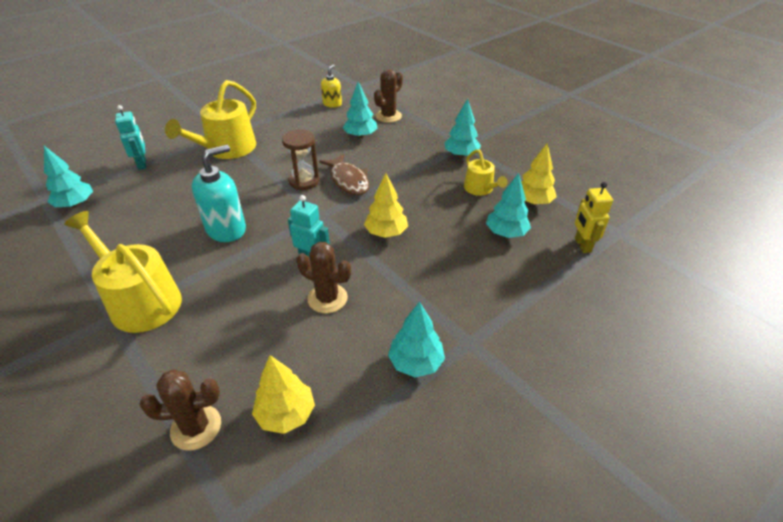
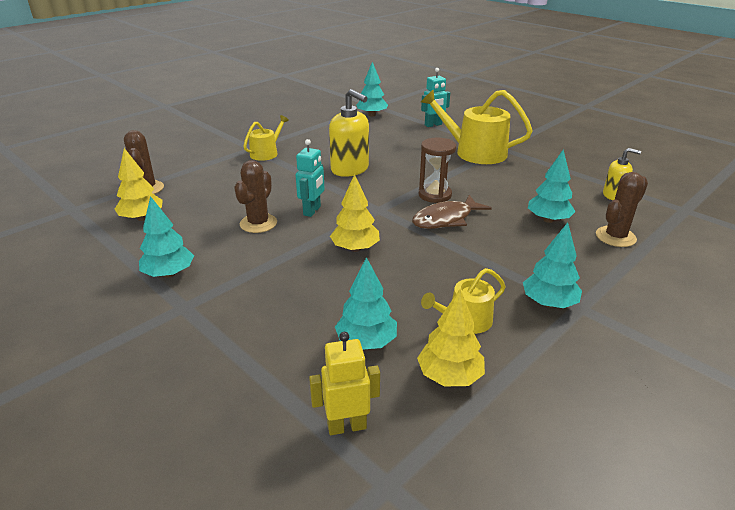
camera: 85 degrees right, 10 degrees down
yellow watering can [64,211,182,333] -> yellow watering can [243,115,289,161], size x0.55
turquoise soap dispenser [192,145,246,242] -> yellow soap dispenser [329,89,369,177]
brown cactus [374,69,403,123] -> brown cactus turned 75 degrees counterclockwise [596,172,648,247]

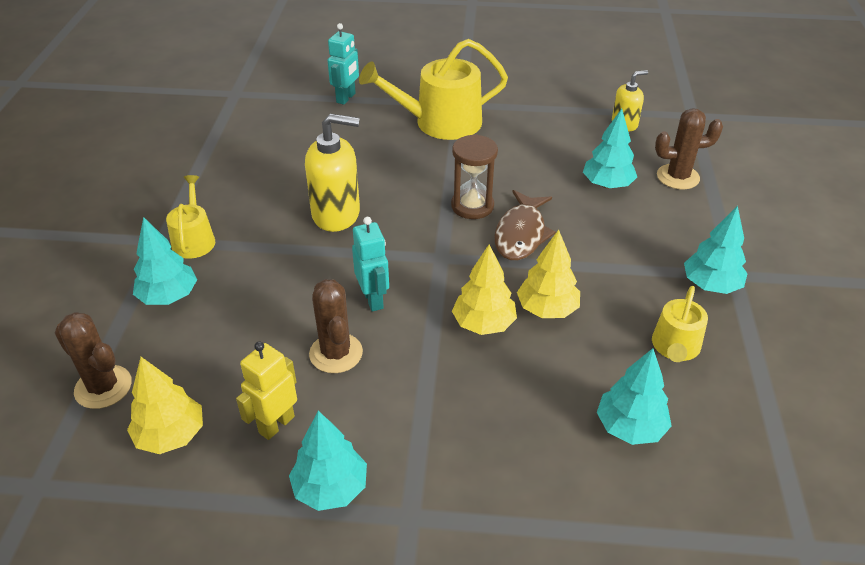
camera: 40 degrees left, 10 degrees up
yellow robot [309,332,380,435] -> yellow robot moved to [236,341,297,440]
turquoise tree [356,62,388,116] -> turquoise tree moved to [133,217,197,305]
yellow tree [417,289,485,386] -> yellow tree moved to [517,230,580,318]
brown cactus [596,172,648,247] -> brown cactus turned 75 degrees clockwise [655,108,723,189]

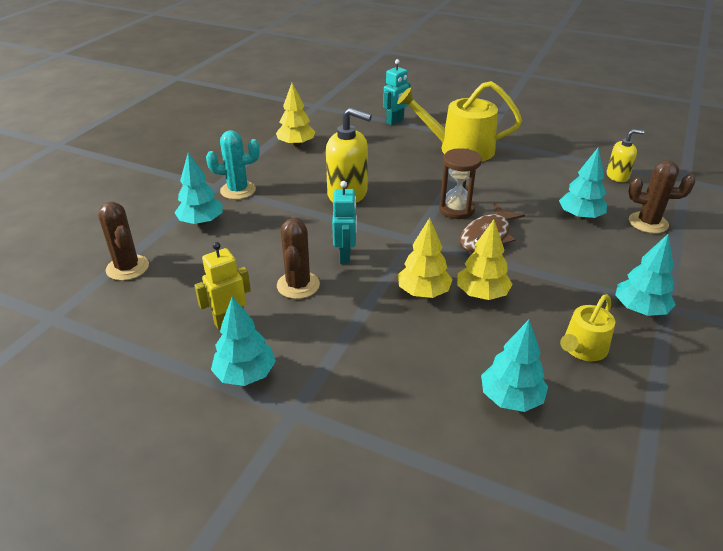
camera: 20 degrees right, 5 degrees down
yellow tree [127,357,203,454] -> yellow tree moved to [276,83,315,147]
yellow watering can [166,175,215,259] -> turquoise cactus [206,130,260,200]

